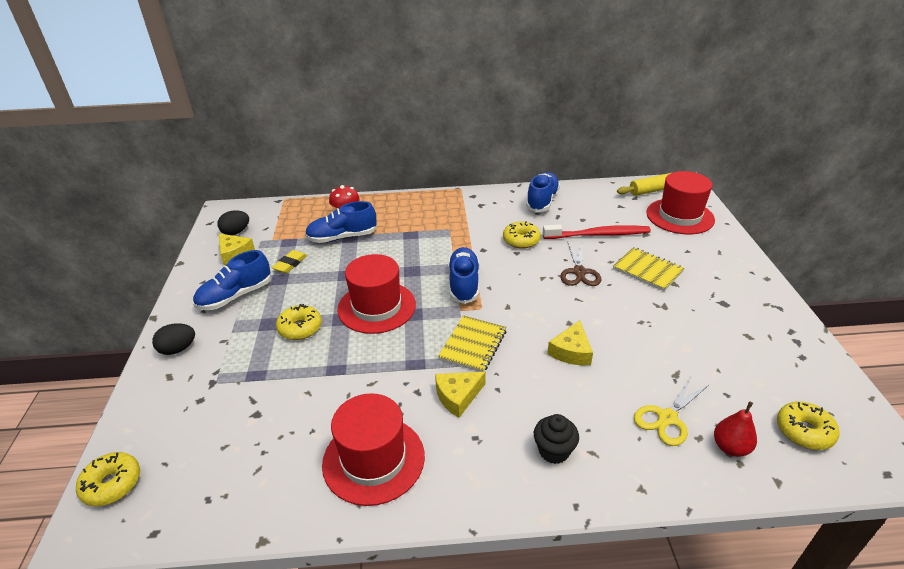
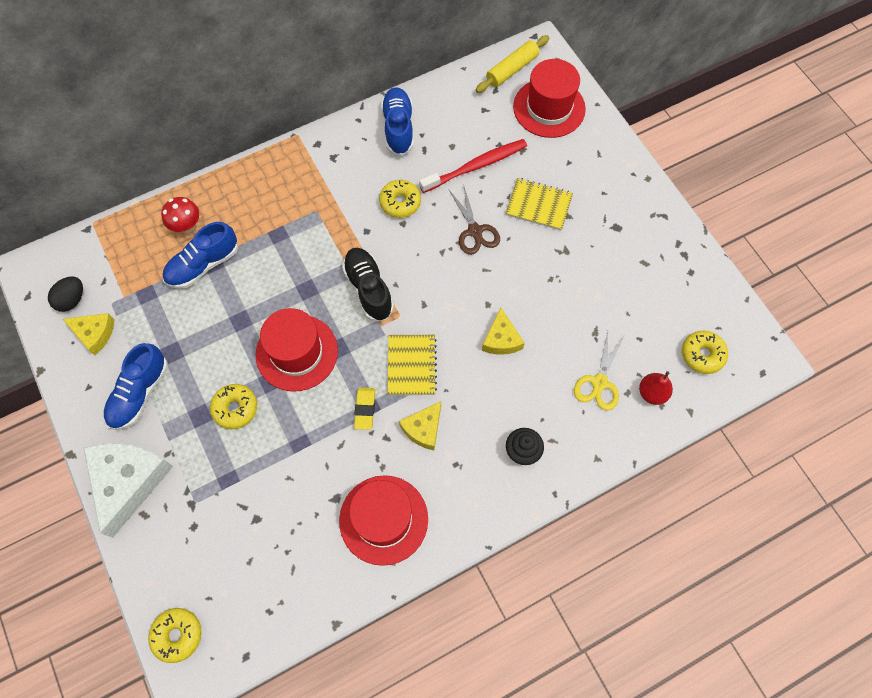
camera: 25 degrees left, 30 degrees up
black egg [152,324,195,355] -> white cheese [83,443,173,538]
yellow eraser [272,250,307,273] -> yellow eraser moved to [354,388,375,430]
blue shoe [448,247,479,304] -> black shoe [342,248,394,321]

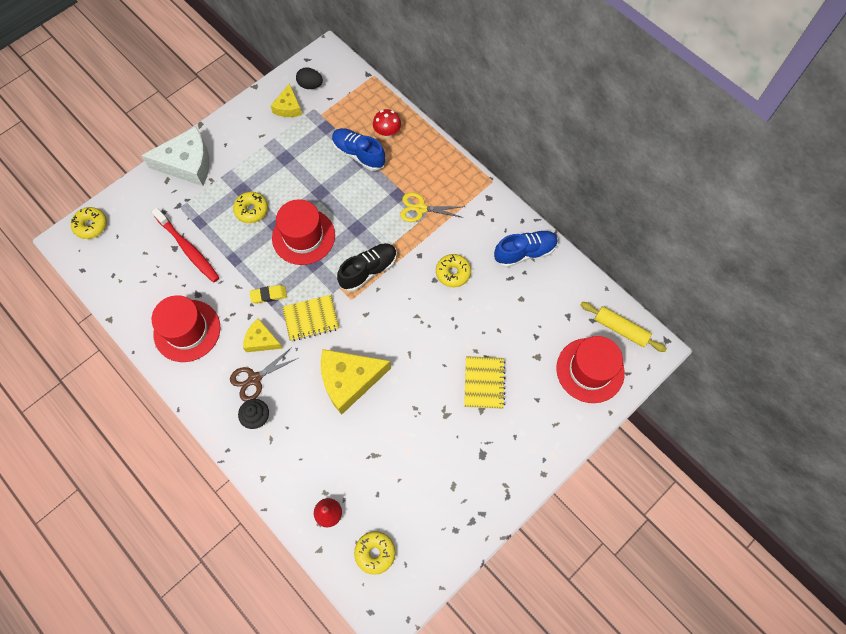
camera: 75 degrees right, 0 degrees up
blue shoe [104,343,168,430] -> none
red toothbrush [419,139,527,193] -> red toothbrush moved to [152,208,220,282]
brown scissors [449,187,500,255] -> brown scissors moved to [230,347,298,402]
yellow cheese [482,308,525,355] -> yellow cheese [321,349,391,415], size x1.82
yellow scissors [574,332,624,411] -> yellow scissors moved to [400,192,465,222]

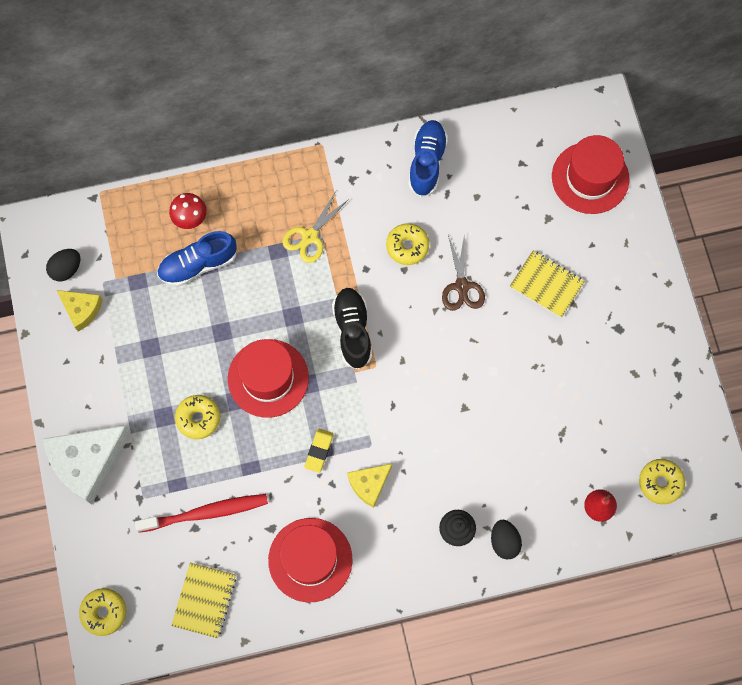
camera: 60 degrees left, 5 degrees up
white cheese [141,126,209,186] -> white cheese turned 150 degrees counterclockwise [43,425,131,505]
brown scissors [230,347,298,402] -> brown scissors moved to [442,233,485,311]
yellow notebook [282,295,339,341] -> yellow notebook moved to [171,563,236,638]
yellow cheese [321,349,391,415] -> none
yellow rolling pin [580,302,667,352] -> none
none -> black egg [491,520,522,559]

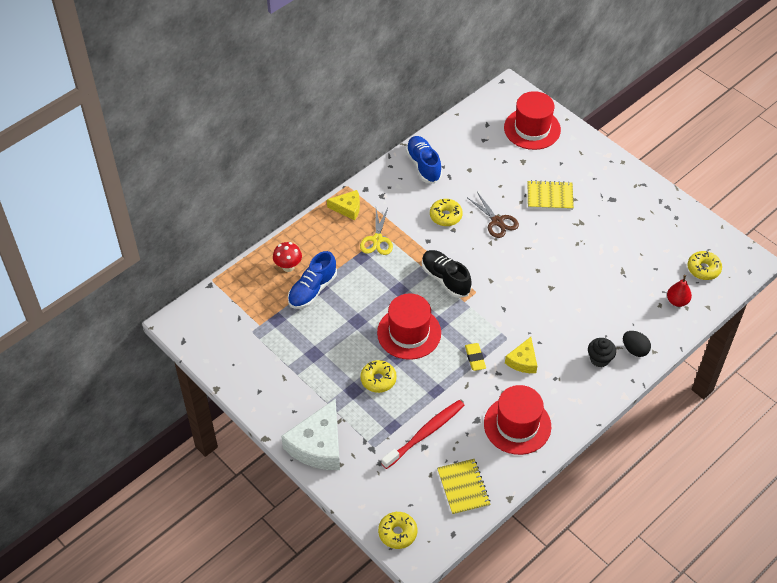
camera: 30 degrees left, 20 degrees down
black egg [46,249,80,282] -> none
yellow cheese [56,290,103,332] -> yellow cheese moved to [327,190,360,221]

